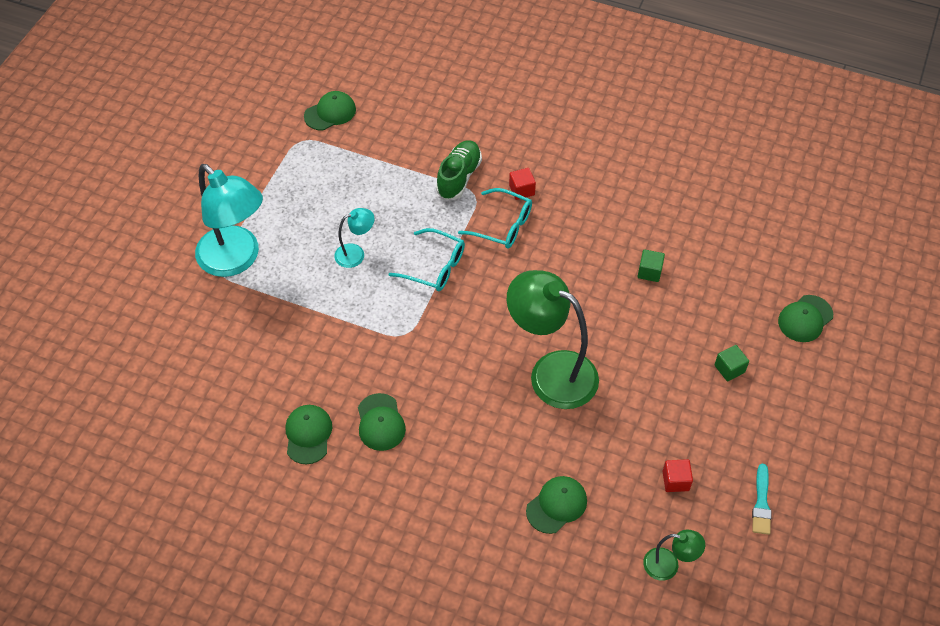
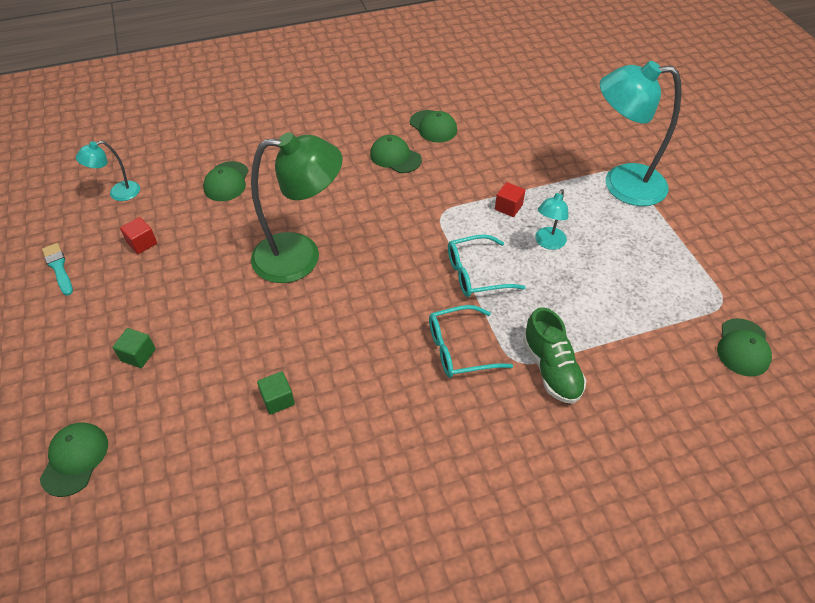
camera: 140 degrees right, 5 degrees down
red cube [509,168,536,200] -> red cube moved to [495,182,525,217]
green lamp [643,530,705,581] -> turquoise lamp [76,141,140,201]

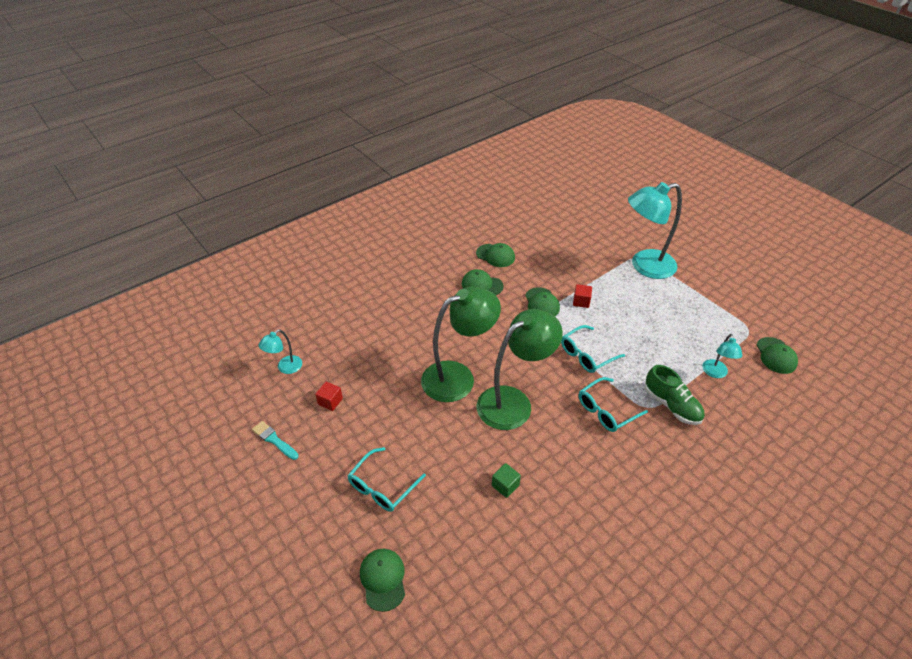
camera: 20 degrees left, 5 degrees down
green cube [113,328,156,368] -> turquoise glasses [347,447,426,512]
green cap [203,161,249,201] -> green cap moved to [525,287,560,316]
turquoise lamp [535,189,569,250] -> turquoise lamp moved to [703,334,742,378]
none -> green lamp [477,309,563,430]

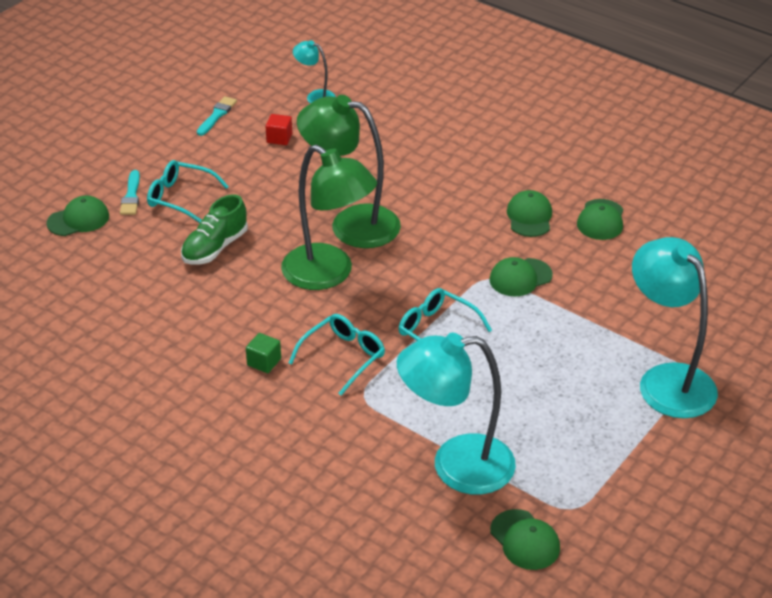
camera: 75 degrees right, 5 degrees down
green lamp [421,286,501,402] -> green lamp turned 150 degrees clockwise [297,95,401,248]
green cube [492,463,521,498] -> green cube moved to [246,333,281,373]
red cube [573,284,592,308] -> none
turquoise glasses [579,377,648,432] -> turquoise glasses turned 90 degrees clockwise [289,314,385,396]
green shoe [645,365,704,425] -> green shoe moved to [181,194,248,265]
turquoise lamp [703,334,742,378] -> turquoise lamp [397,333,516,495], size x2.12
green cap [757,337,798,374] -> green cap turned 105 degrees counterclockwise [490,509,560,570]
none -> turquoise brush [120,170,140,215]

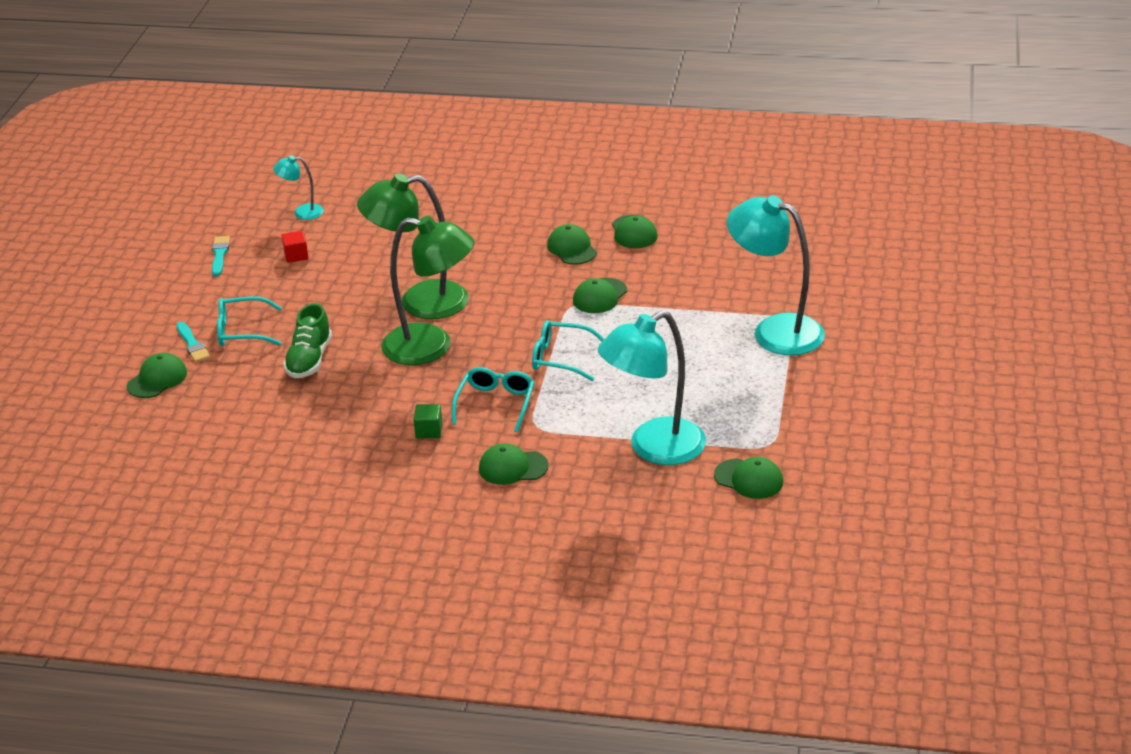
camera: 25 degrees left, 5 degrees down
none -> green cap [479,444,549,485]

